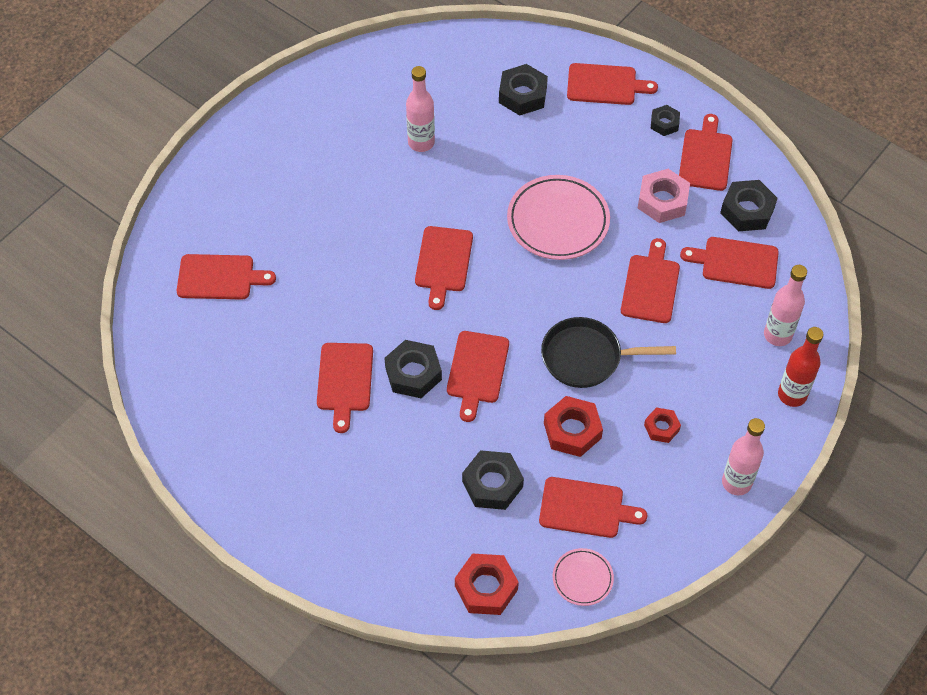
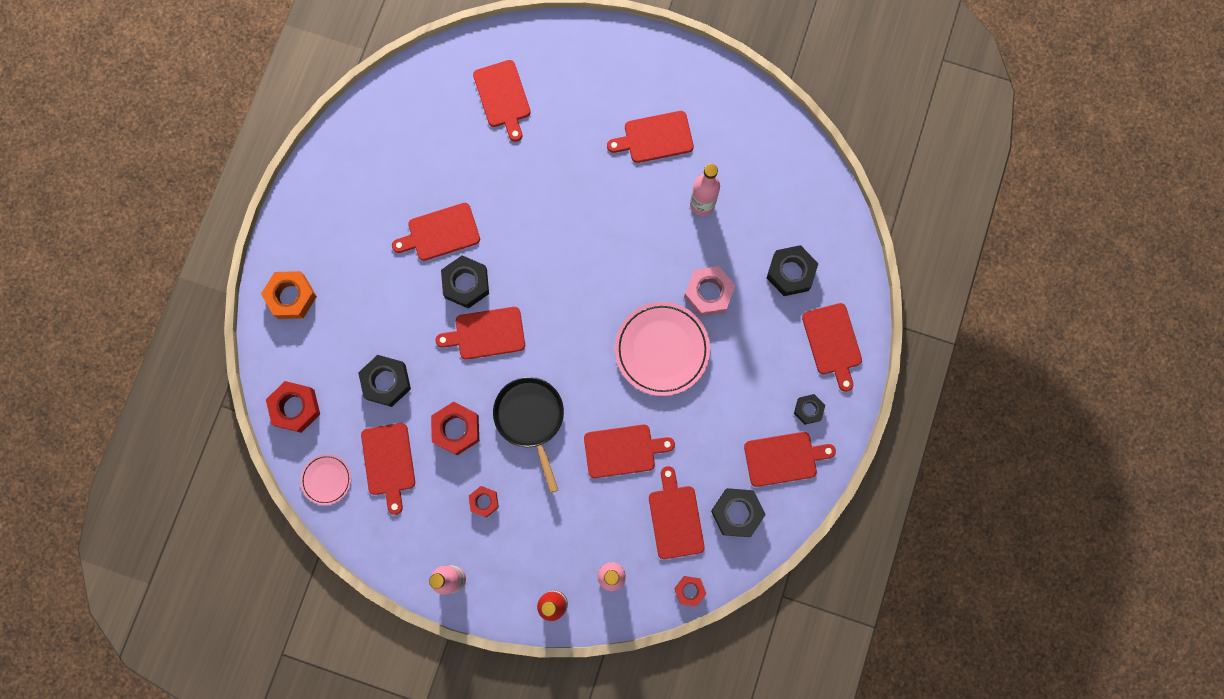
camera: 70 degrees right, 20 degrees up
red cutting board [415,226,473,310] -> red cutting board moved to [607,111,694,163]
pink nut [638,169,690,223] -> pink nut moved to [684,266,736,316]
none -> orange nut [261,271,317,319]
none -> red nut [674,576,707,607]

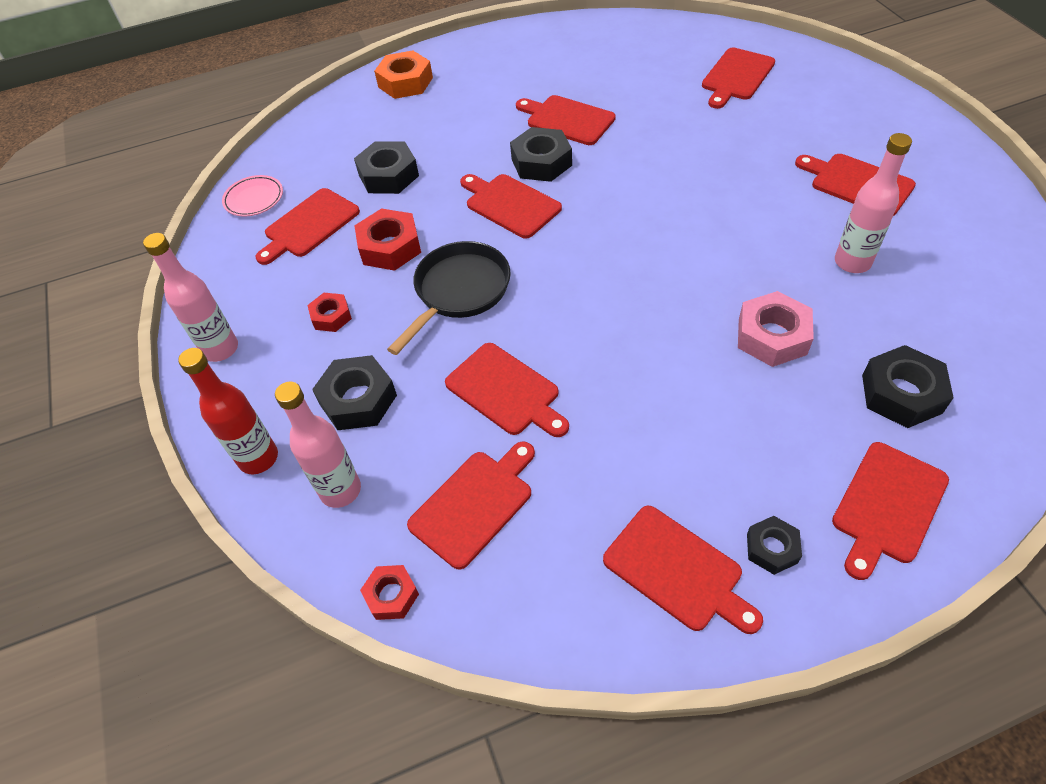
camera: 55 degrees right, 25 degrees down
red nut [266,381,320,433] -> none
pink plate [615,302,710,396] -> none
black nut [711,488,766,537] -> black nut moved to [312,355,397,430]

